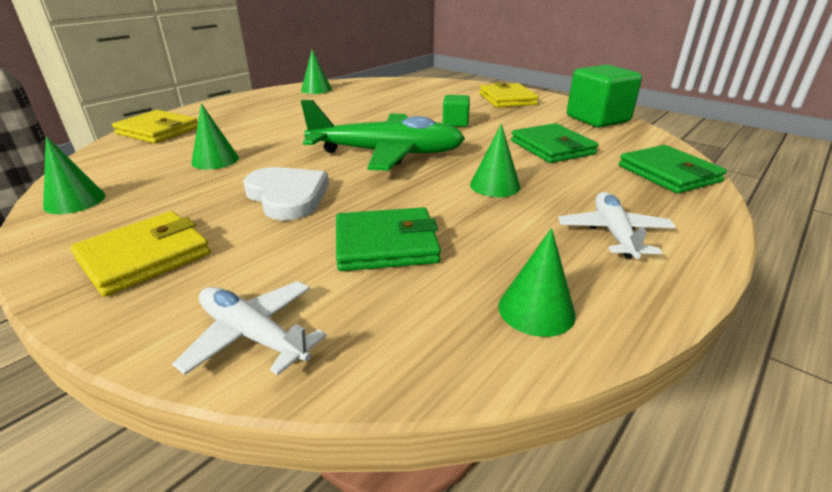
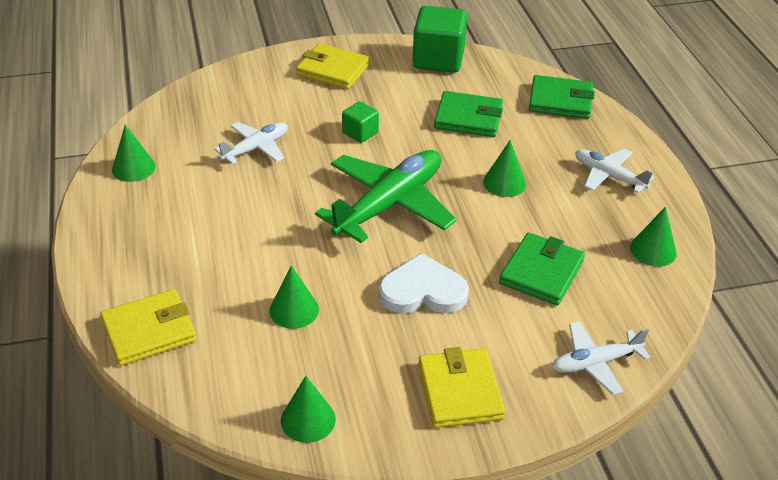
camera: 55 degrees left, 10 degrees up
none -> white plane [214,122,288,164]

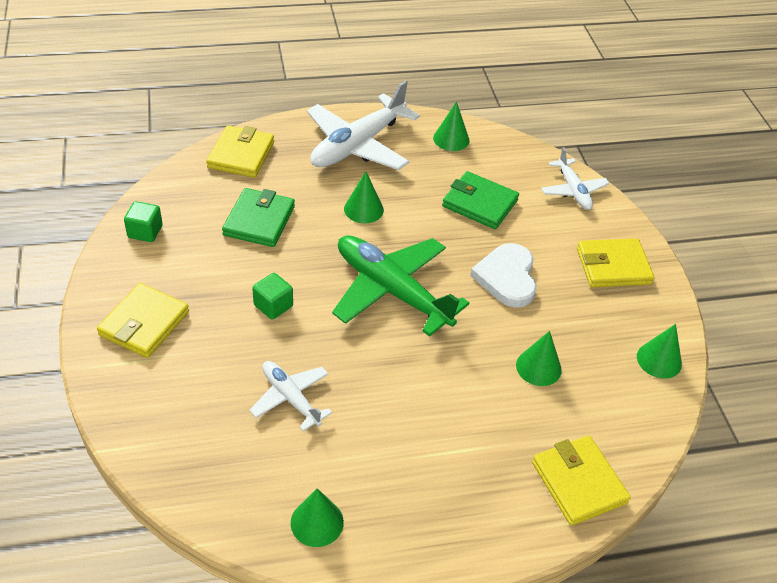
camera: 90 degrees left, 5 degrees up
green cube [412,6,467,73] -> green cube [124,201,163,242], size x0.53
green wallet [529,75,595,119] -> yellow wallet [206,125,274,178]
white plane [575,149,654,193] -> white plane [307,80,420,170], size x1.83

